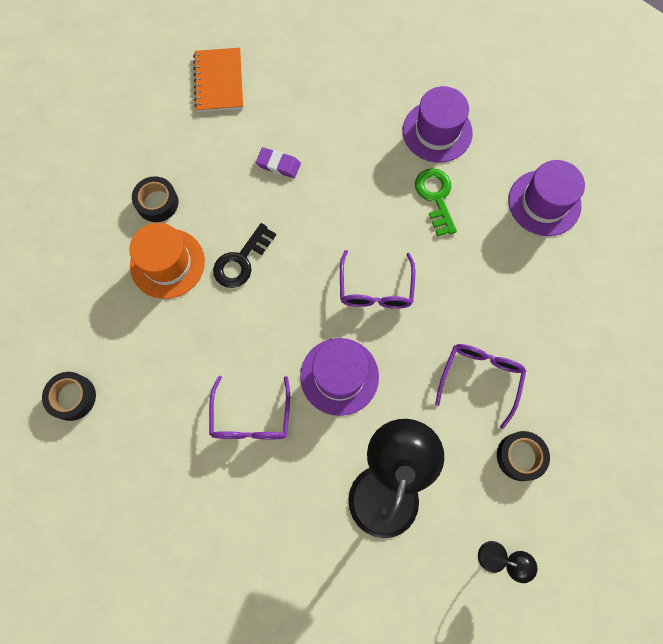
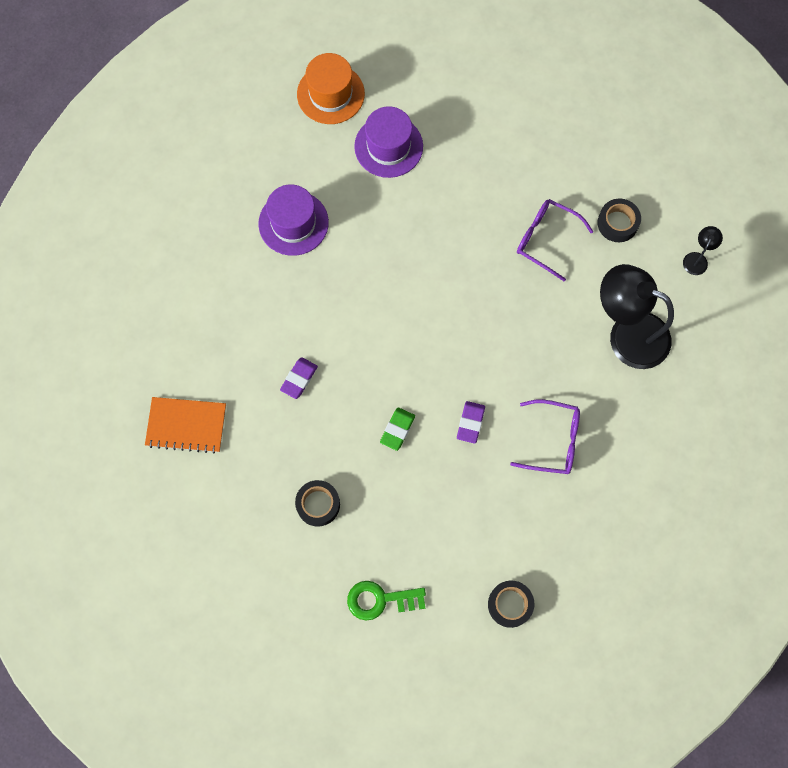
camera: 80 degrees left, 0 degrees up
orange hat [129,223,205,299] -> orange hat moved to [297,53,365,124]
black key [213,223,276,288] -> green eraser [380,408,415,451]
purple hat [300,338,379,416] -> none
purple glasses [340,250,415,309] -> none
green key [415,168,457,236] -> green key moved to [347,581,426,621]
none -> purple eraser [457,401,485,444]

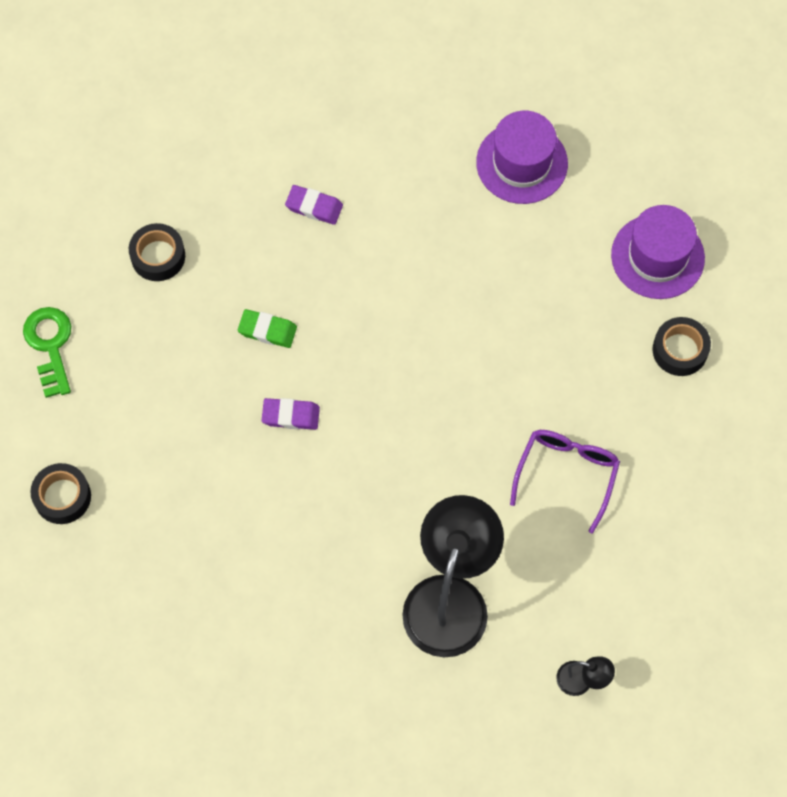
camera: 80 degrees right, 5 degrees down
orange notebook [145,397,226,454] -> none
orange hat [297,53,365,124] -> none
purple glasses [510,399,580,474] -> none
black tape [598,198,641,242] -> black tape moved to [653,317,711,376]

